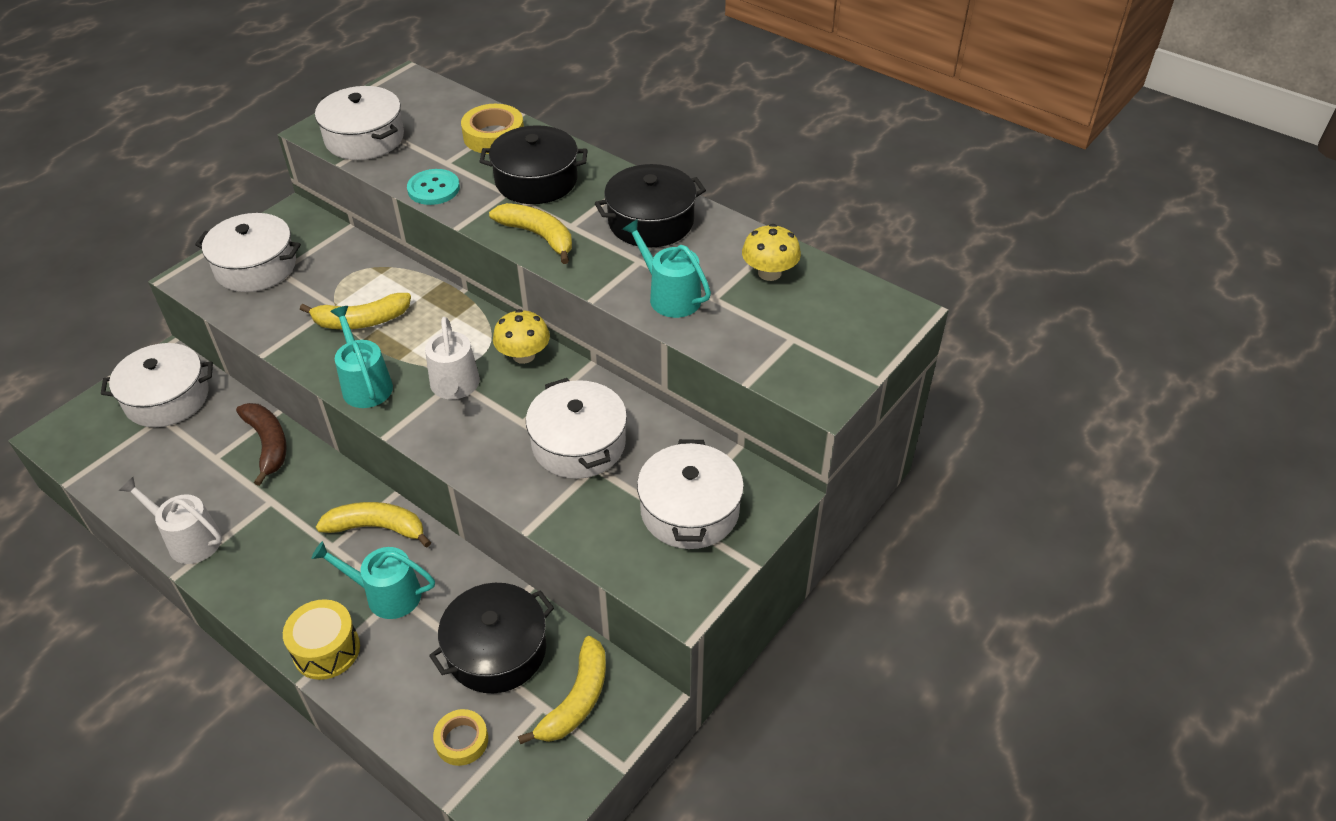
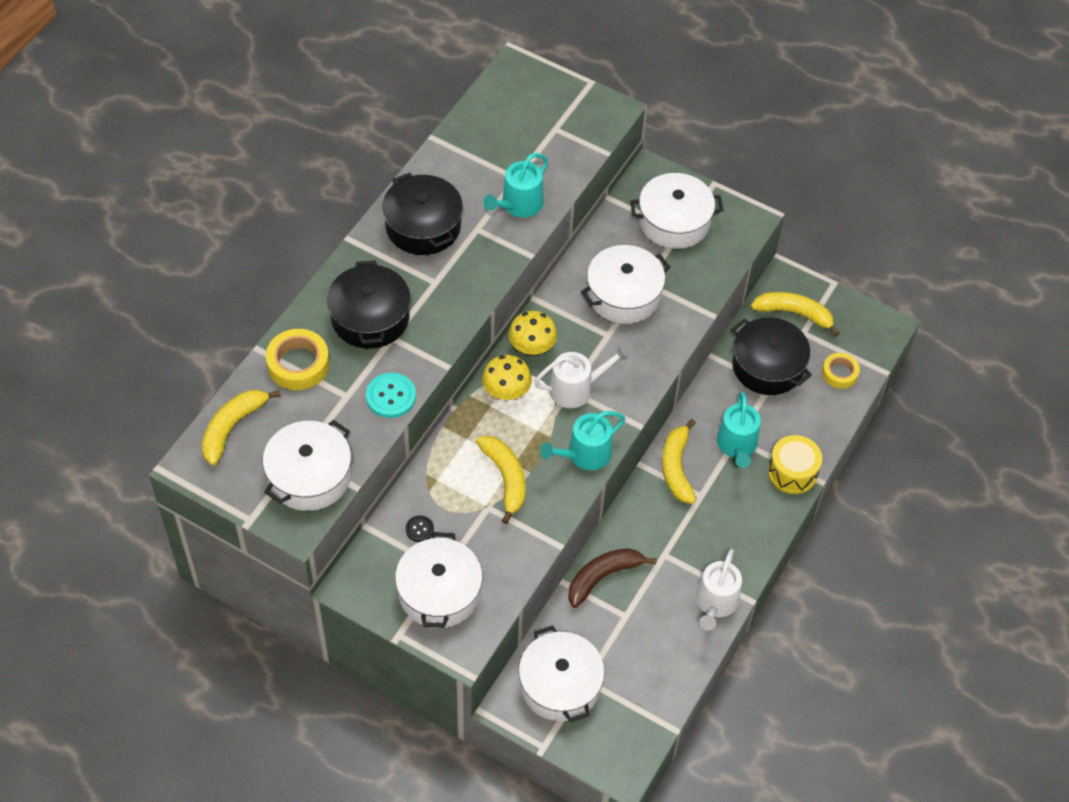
camera: 100 degrees left, 10 degrees up
yellow banana [489,203,572,264] -> yellow banana moved to [202,389,280,466]
yellow mushroom [742,224,801,281] -> yellow mushroom moved to [482,355,532,400]
none -> black button [406,515,434,542]

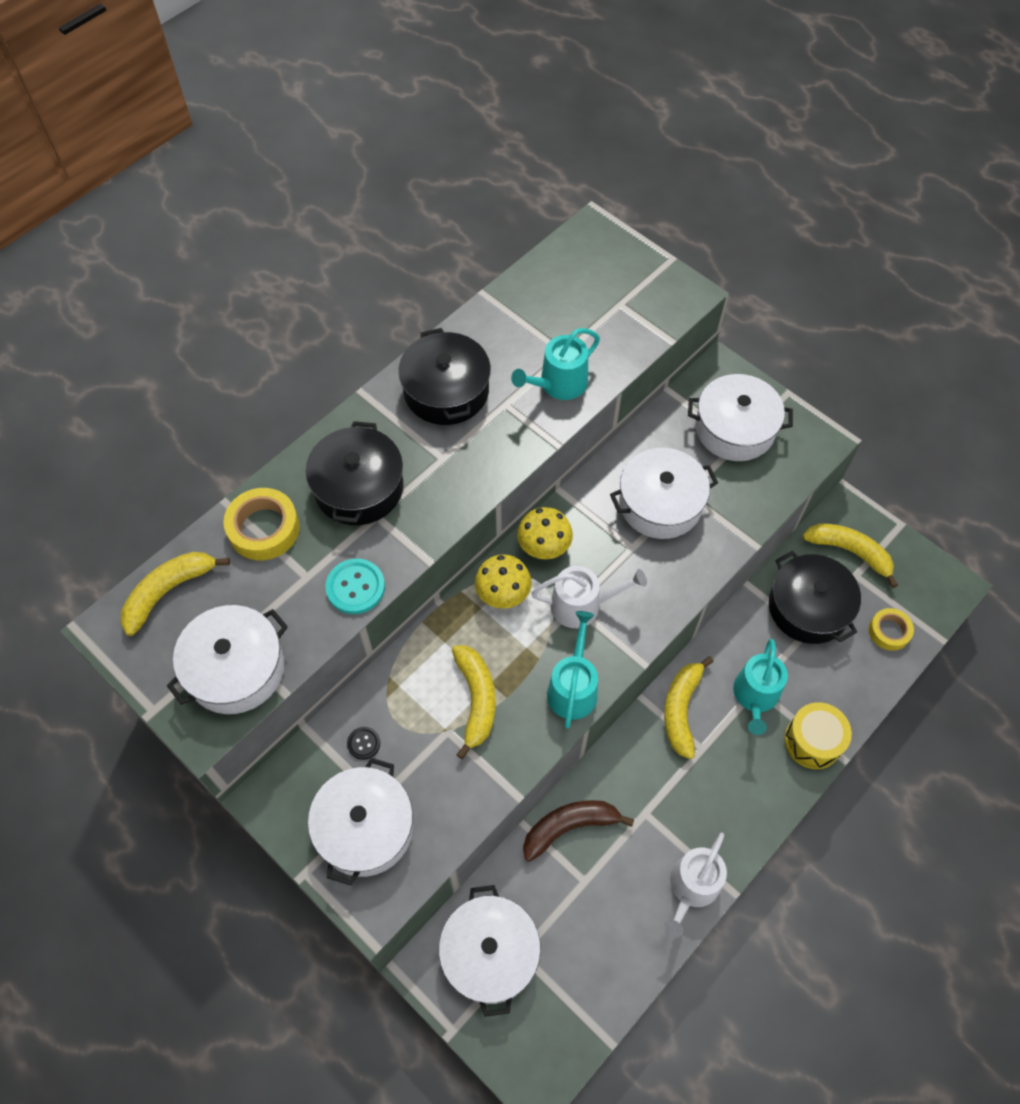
camera: 15 degrees right, 5 degrees up
turquoise watering can [540,411,625,470] -> turquoise watering can turned 120 degrees clockwise [547,611,598,728]

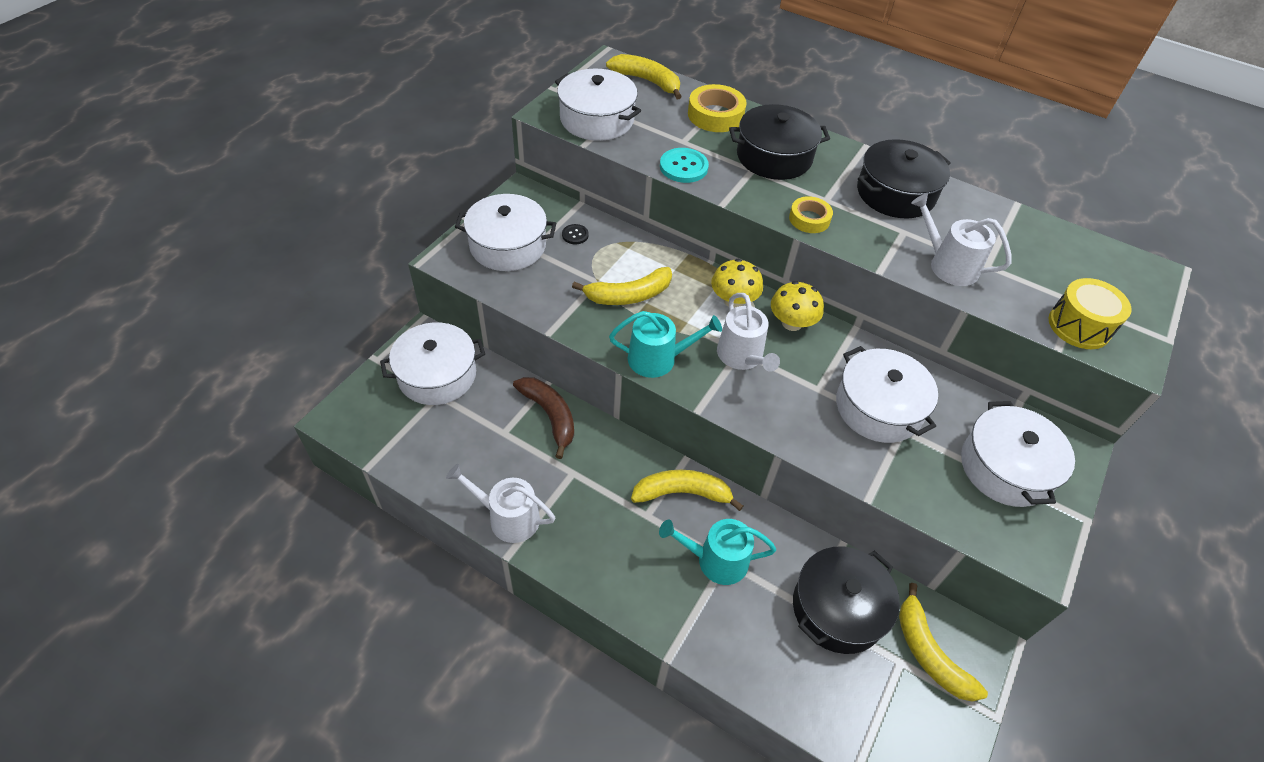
camera: 75 degrees right, 10 degrees down
turquoise watering can [511,328,600,400] -> white watering can [911,193,1011,286]
yellow drum [784,702,852,769] -> yellow drum moved to [1048,278,1132,349]
yellow banana [803,524,898,588] -> yellow banana turned 135 degrees clockwise [899,583,988,702]
yellow tape [869,608,914,651] -> yellow tape moved to [789,196,833,233]

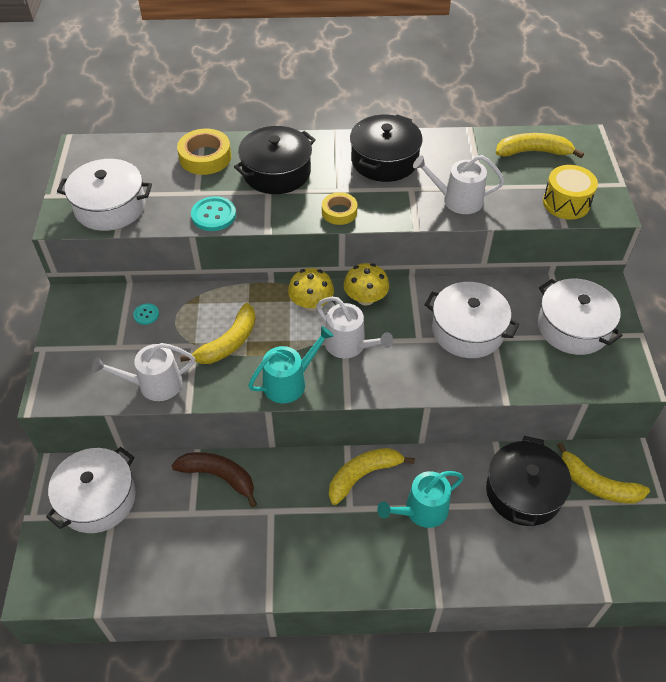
camera: 30 degrees left, 0 degrees up
white watering can [446,464,555,543] -> white watering can moved to [92,343,195,401]
white pot [455,194,556,271] -> none
black button [562,224,589,244] -> turquoise button [133,303,159,325]
yellow banana [606,54,682,100] -> yellow banana moved to [496,133,584,158]

